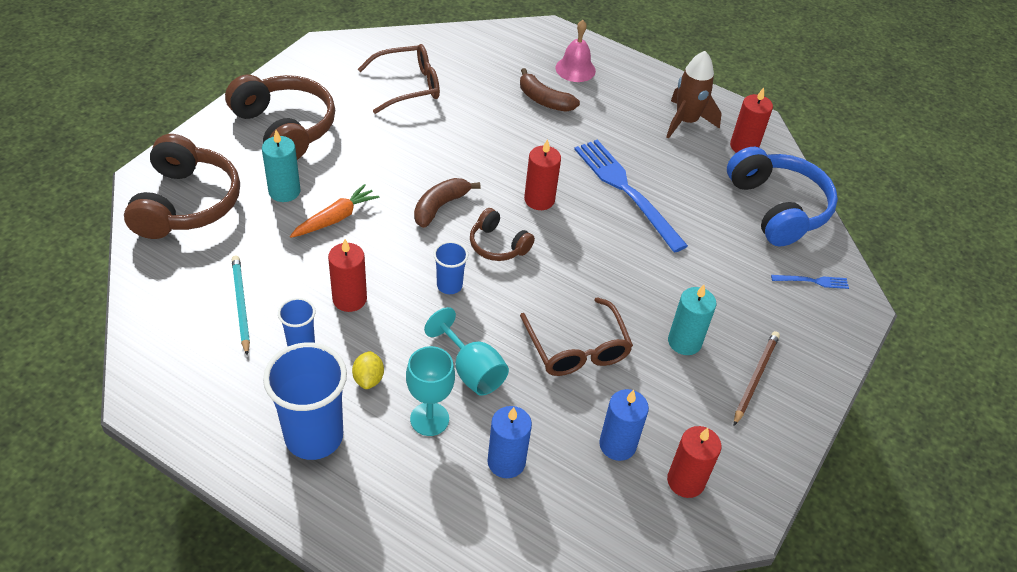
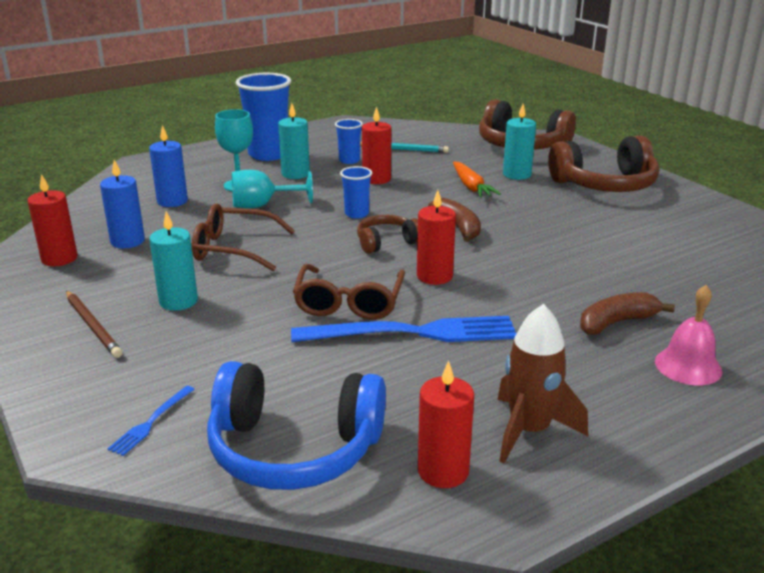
camera: 120 degrees right, 20 degrees down
yellow lemon [352,351,384,389] -> turquoise candle [278,103,310,179]
brown glasses [358,44,440,114] -> brown glasses moved to [293,264,405,320]

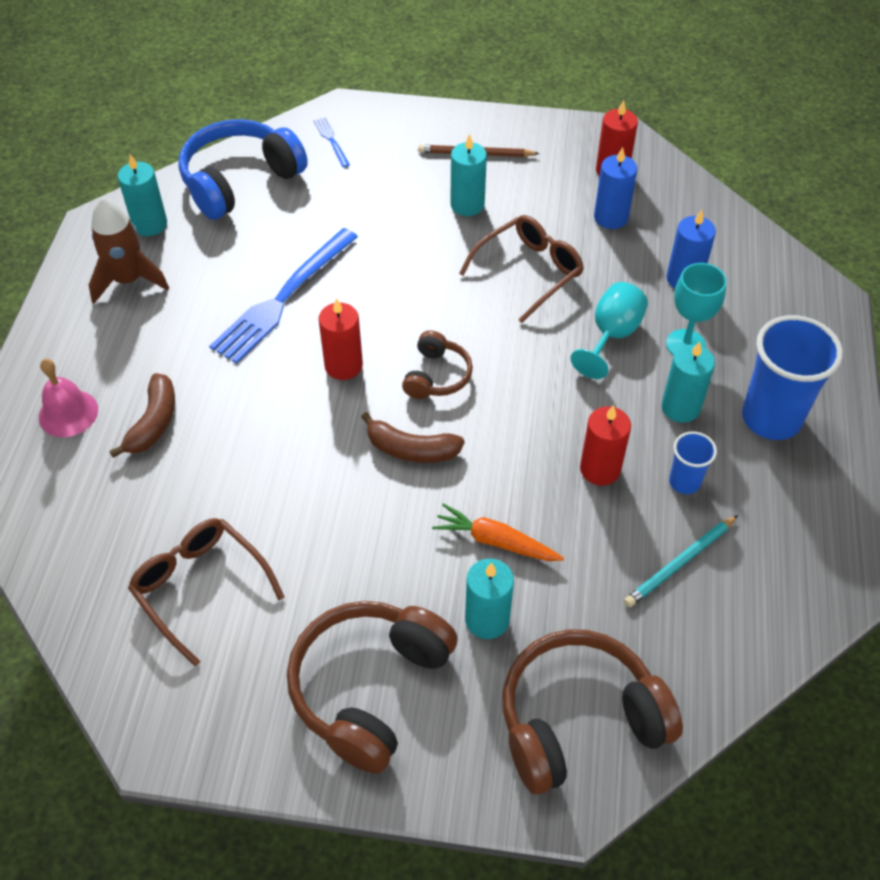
camera: 130 degrees right, 25 degrees up
brown glasses [293,264,405,320] -> brown glasses moved to [128,518,285,666]
blue cup [340,166,372,218] -> none
red candle [418,361,474,488] -> turquoise candle [118,154,167,236]

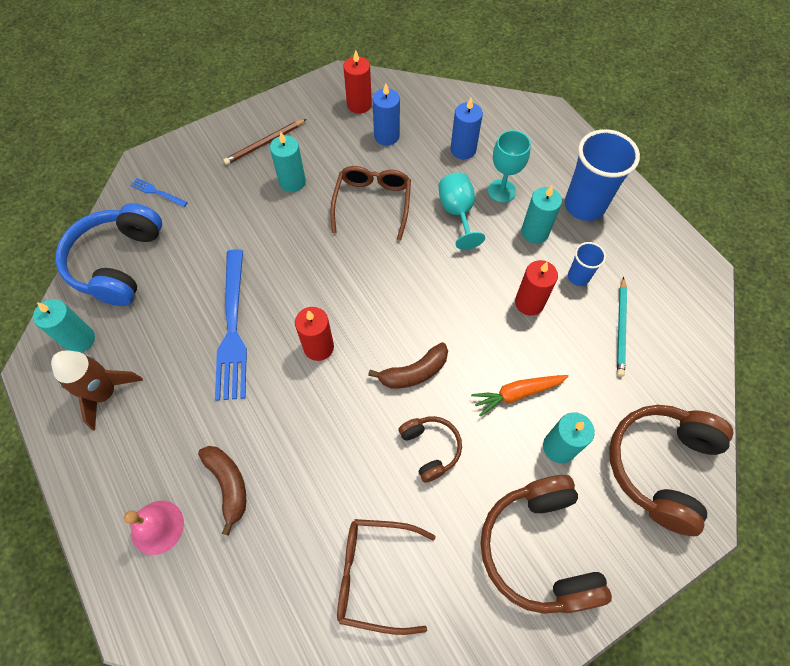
camera: 40 degrees left, 10 degrees up
brown headphones [402,330,473,399] -> brown headphones moved to [398,416,462,483]

